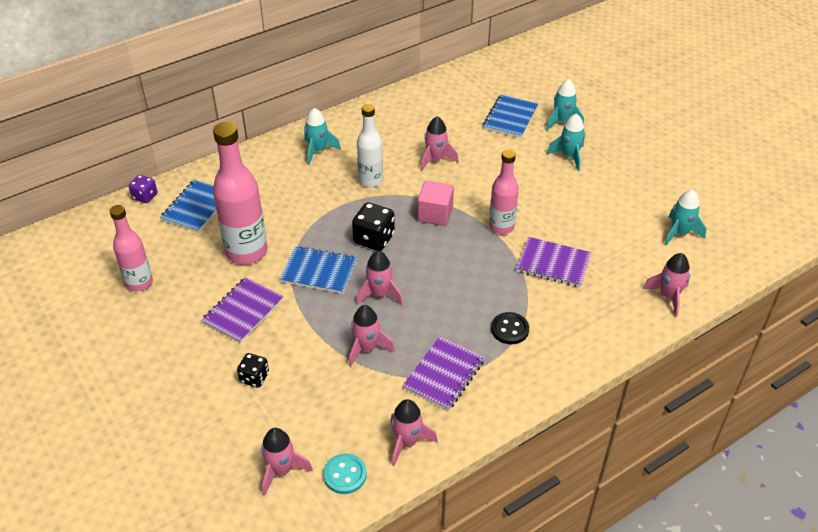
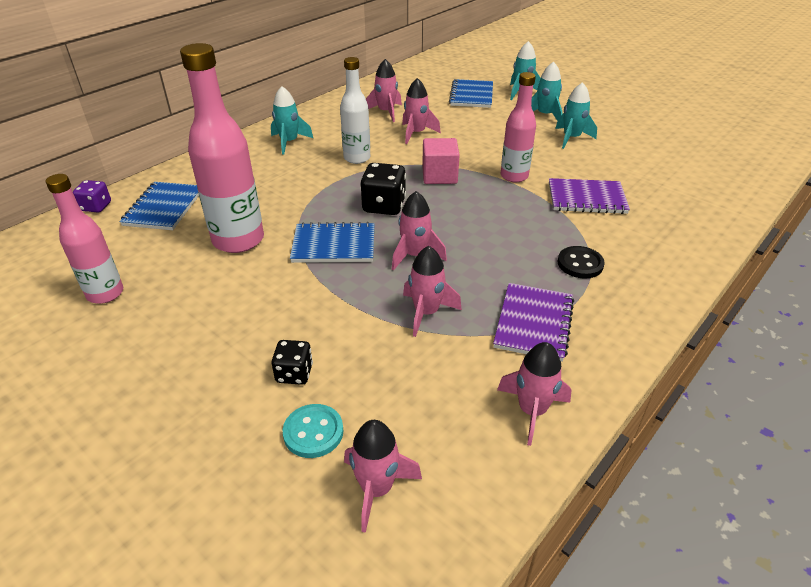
camera: 15 degrees left, 5 degrees down
purple notebook [201,277,284,343] -> none
turquoise button [323,453,367,494] -> turquoise button moved to [283,404,344,458]
pink rocket [643,253,690,317] -> pink rocket moved to [366,59,402,122]
turquoise rocket [664,189,706,246] -> turquoise rocket moved to [555,82,597,149]

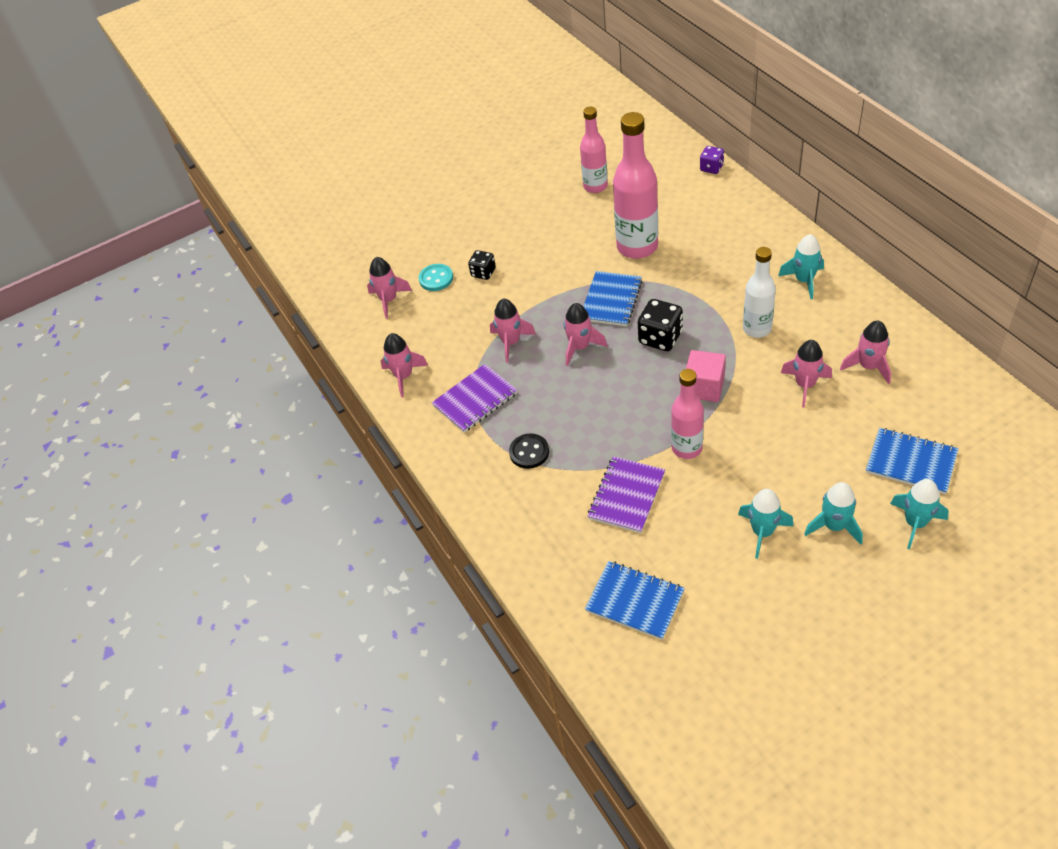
camera: 115 degrees right, 10 degrees up
blue notebook [119,182,199,230] -> blue notebook moved to [585,561,685,640]
purple notebook [493,283,574,362] -> purple notebook turned 75 degrees counterclockwise [432,364,517,433]

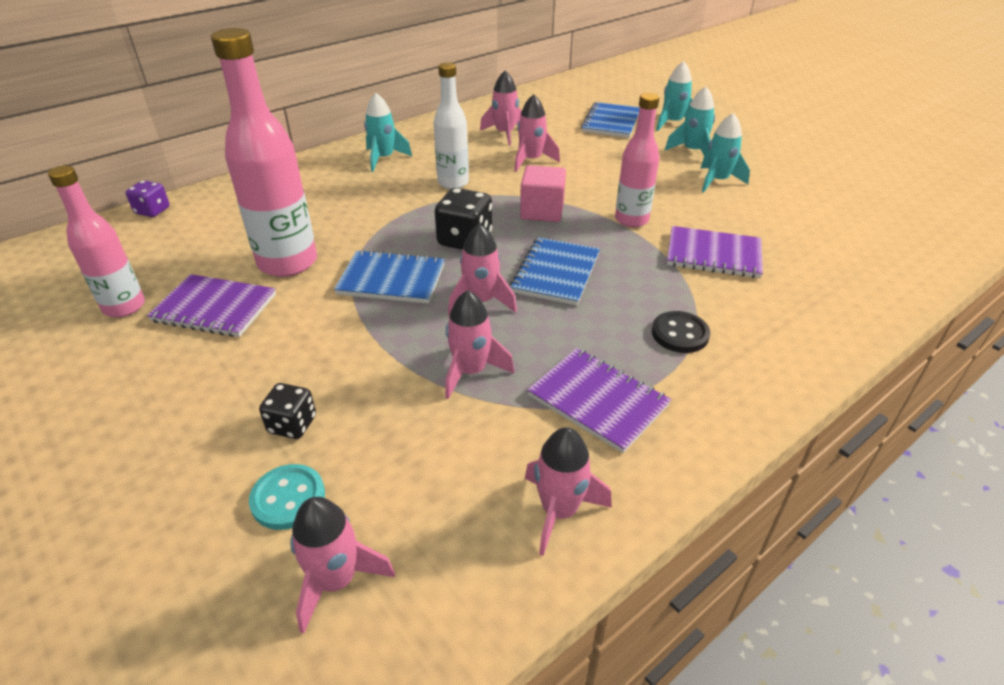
camera: 105 degrees left, 10 degrees down
blue notebook [585,561,685,640] -> blue notebook moved to [510,237,600,305]
none -> purple notebook [147,274,276,337]

